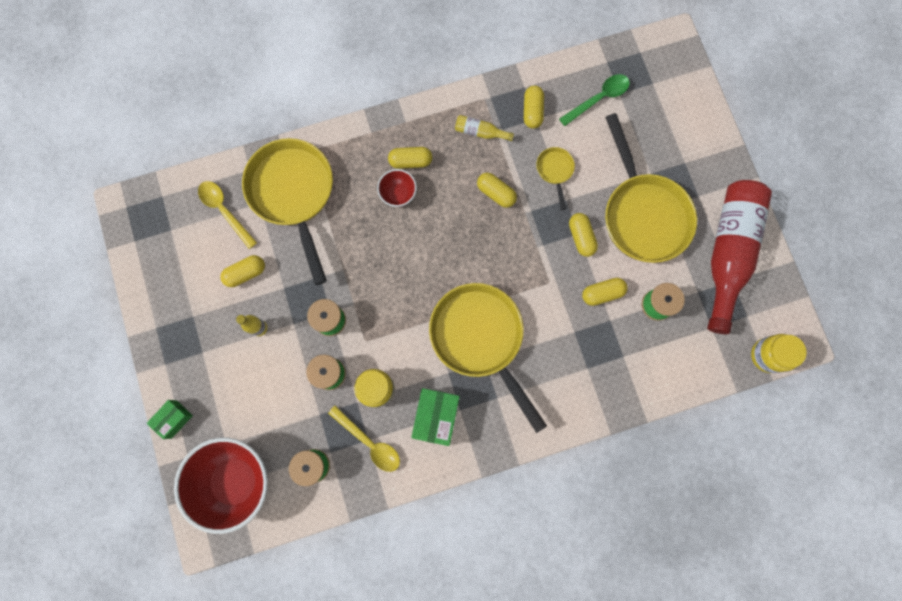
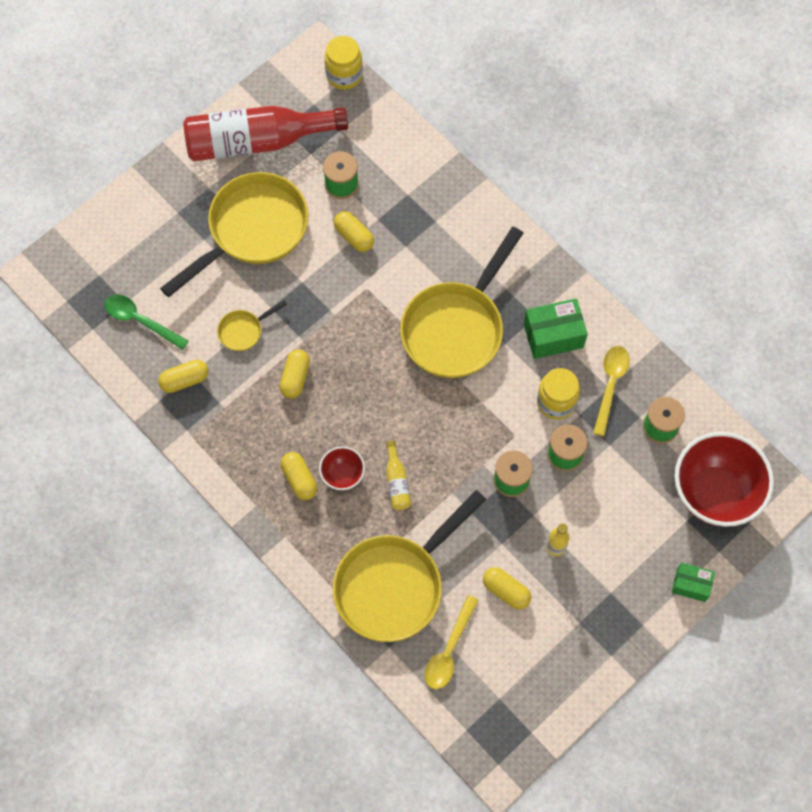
camera: 115 degrees left, 10 degrees down
yellow bottle [455,115,514,141] -> yellow bottle moved to [386,441,411,510]
yellow capsule [569,213,598,257] -> none

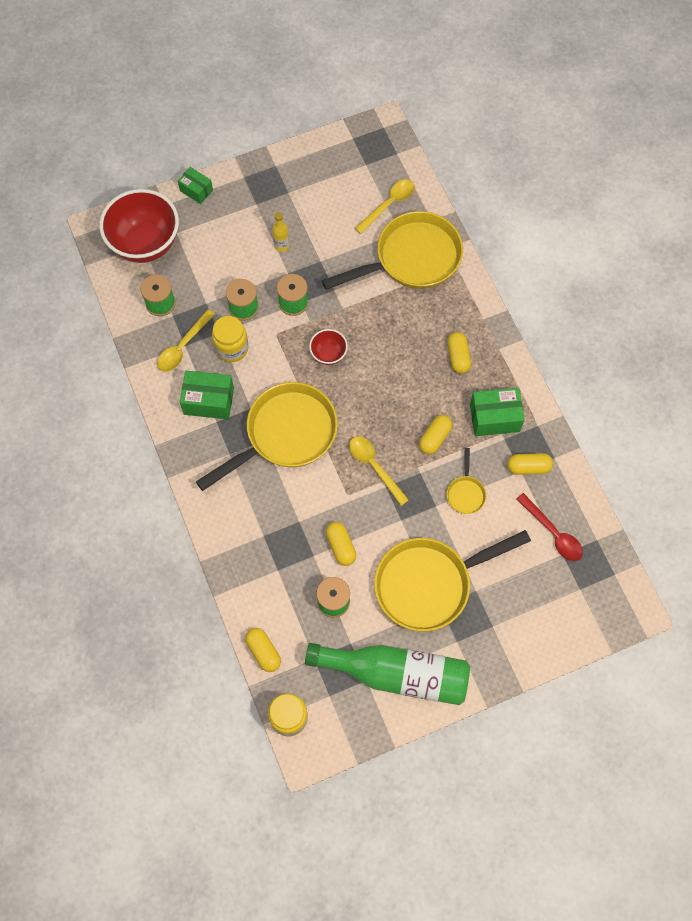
camera: 160 degrees left, 0 degrees up
green spoon [104,294,189,350] -> red spoon [516,493,583,561]
red bottle [183,106,348,161] -> green bottle [305,643,470,705]
yellow pan [217,301,287,351] -> yellow pan turned 105 degrees clockwise [447,448,486,514]
red bowl [319,446,365,490] -> red bowl moved to [309,329,348,365]
yellow bottle [386,441,411,510] -> none
yellow capsule [483,567,531,609] -> yellow capsule moved to [245,628,281,672]
none -> yellow spoon [349,436,409,506]
none -> green box [470,388,525,436]

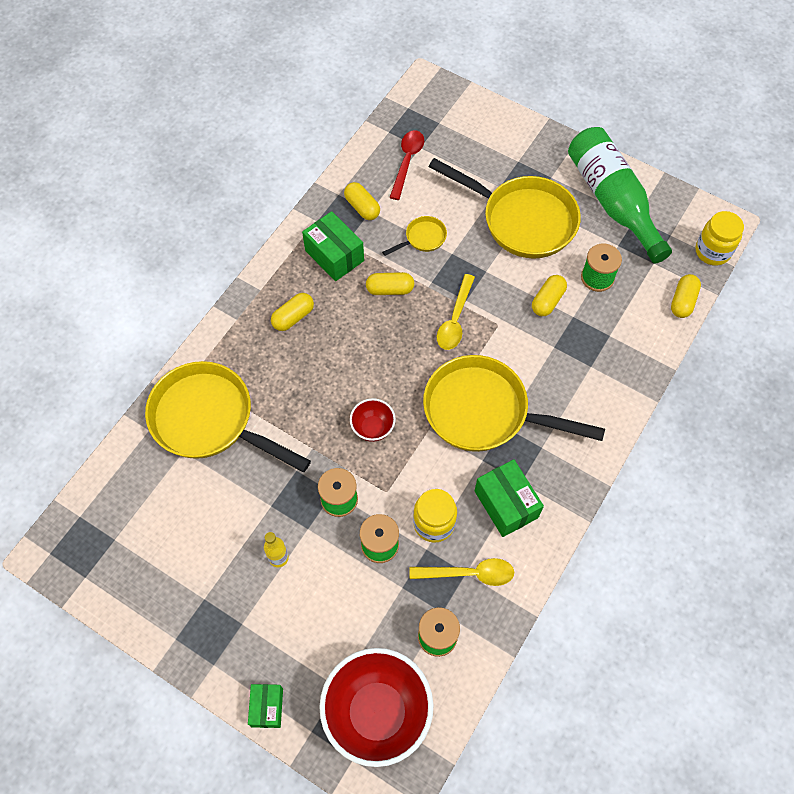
camera: 125 degrees left, 5 degrees down
yellow spoon [355,179,415,234] -> none

